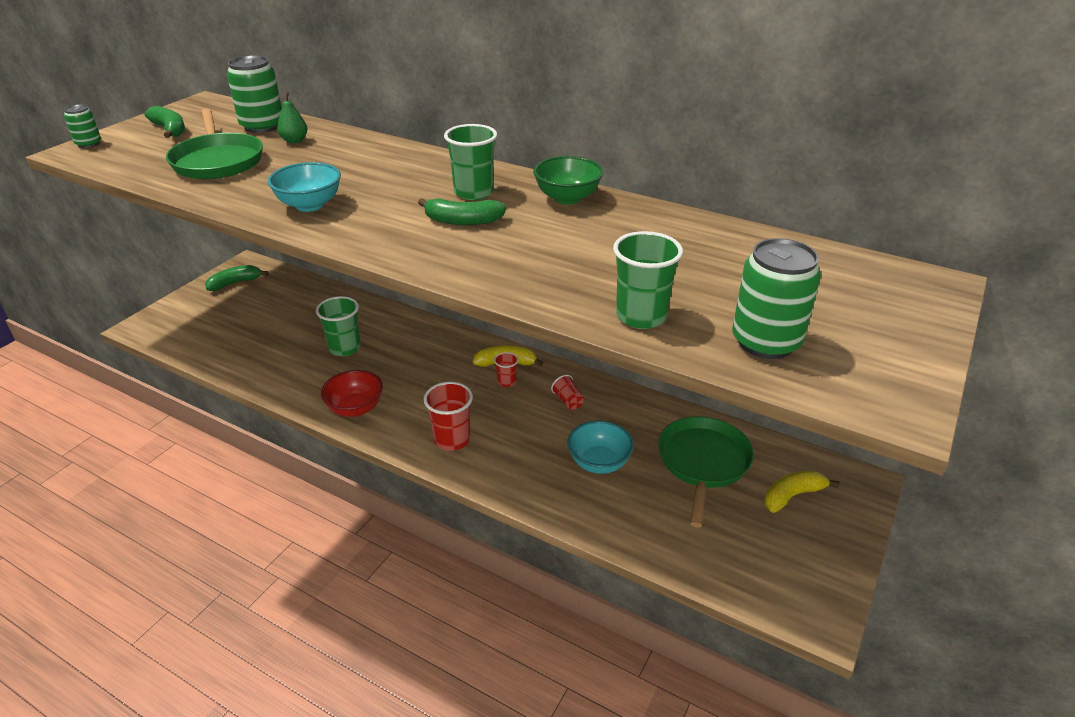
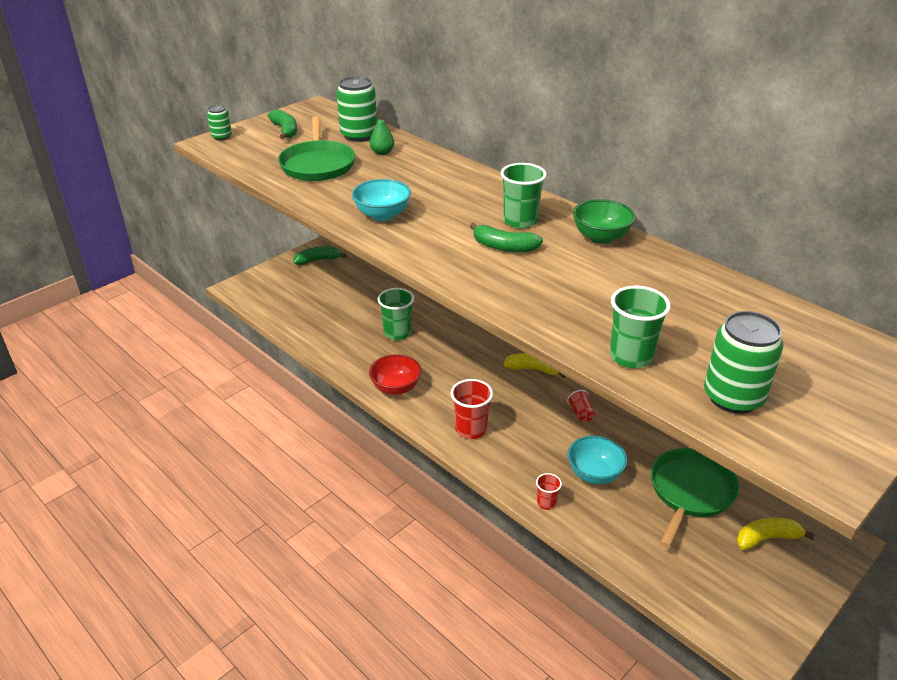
camera: 15 degrees right, 0 degrees up
red cup [494,352,518,387] -> red cup moved to [536,473,562,510]

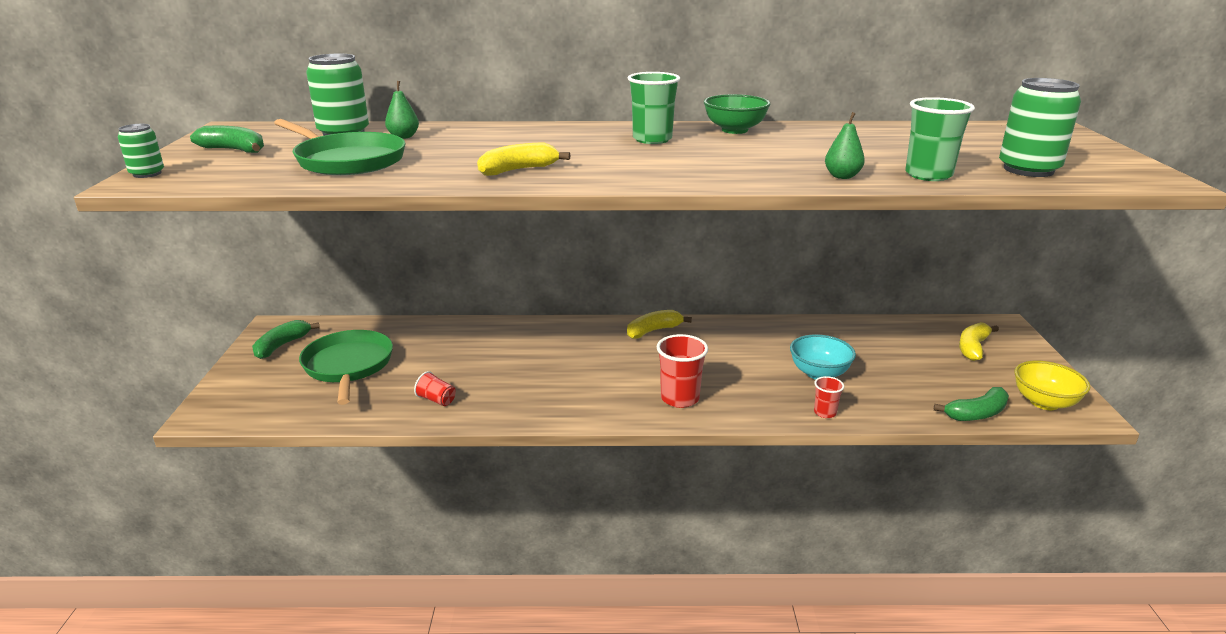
camera: 45 degrees left, 10 degrees down
turquoise bowl [352,179,411,221] -> yellow banana [477,143,570,176]
red bowl [369,354,421,395] -> none
green cup [378,288,414,340] -> none
green banana [470,222,543,252] -> green banana moved to [934,387,1009,421]
red cup [567,390,595,422] -> red cup moved to [414,371,455,406]
green pan [651,448,740,548] -> green pan moved to [299,330,393,405]
none -> green pear [825,112,865,179]
none -> yellow bowl [1014,361,1090,410]

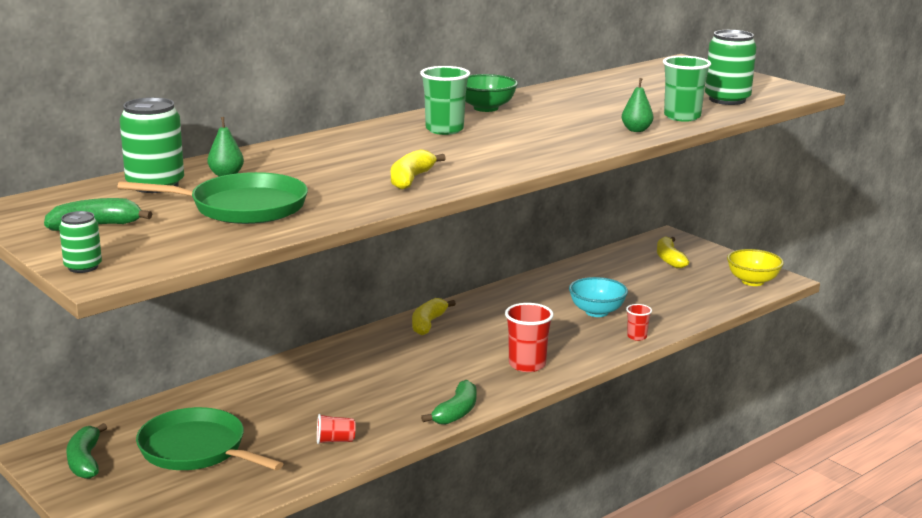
camera: 40 degrees left, 5 degrees down
green banana [934,387,1009,421] -> green banana moved to [421,380,477,425]

